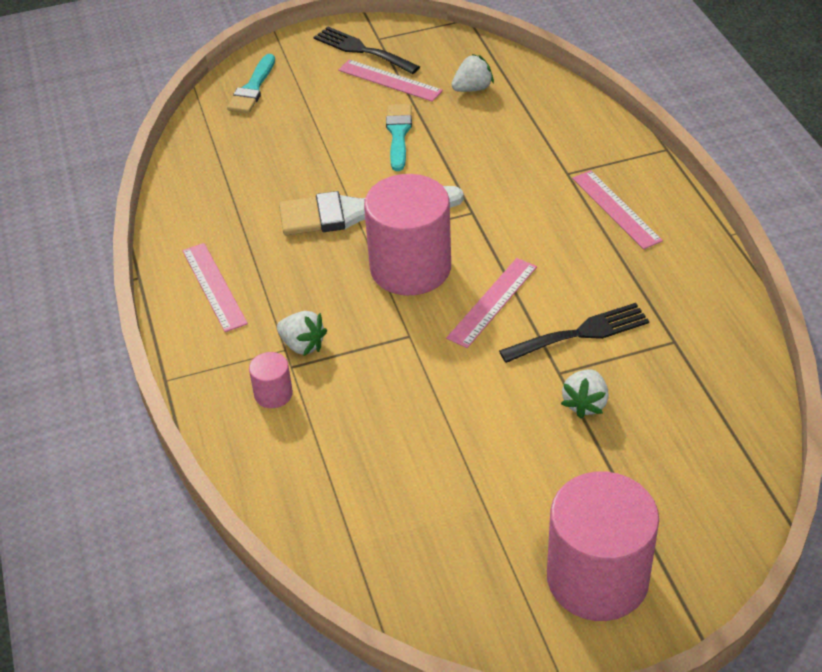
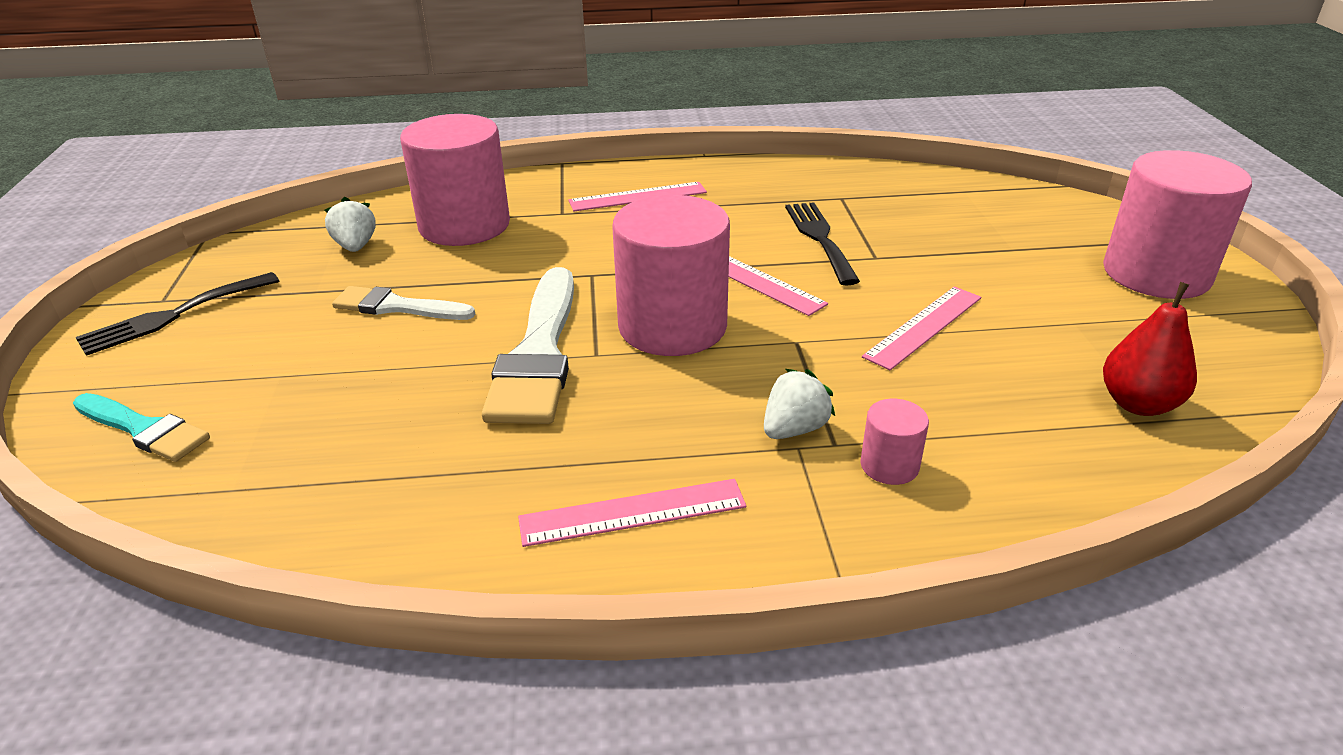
camera: 80 degrees left, 10 degrees down
pink ruler [338,59,443,102] -> pink ruler moved to [862,286,981,370]
turquoise brush [386,104,412,171] -> white brush [332,286,475,320]
white strawberry [561,369,609,419] -> none
none -> pink cylinder [400,114,510,246]
none -> red pear [1103,282,1197,416]

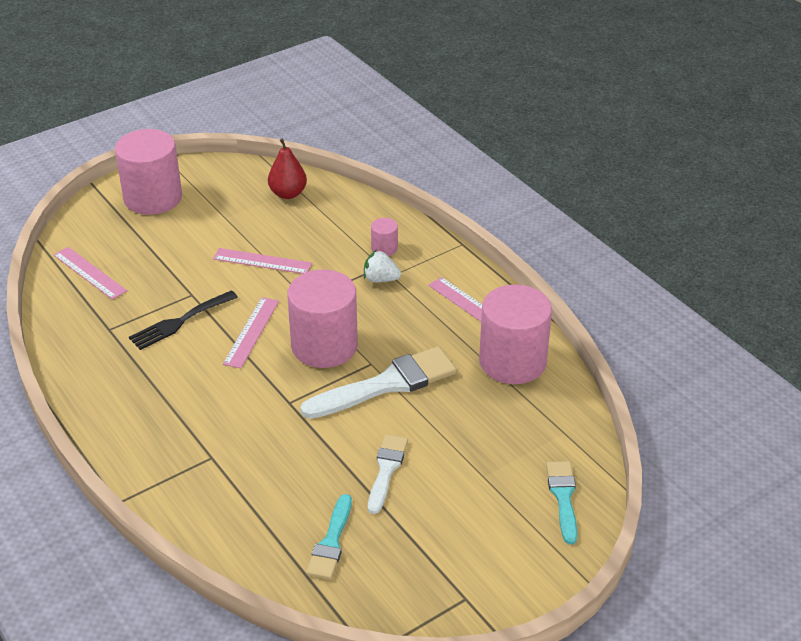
camera: 120 degrees left, 5 degrees up
black fork [76,272,279,356] -> none
white strawberry [324,197,376,252] -> turquoise brush [306,494,352,579]
white brush [332,286,475,320] -> white brush turned 150 degrees counterclockwise [368,434,408,514]
pink cylinder [400,114,510,246] -> pink cylinder moved to [479,284,552,384]
pink ruler [568,182,707,211] -> pink ruler moved to [54,247,127,300]

